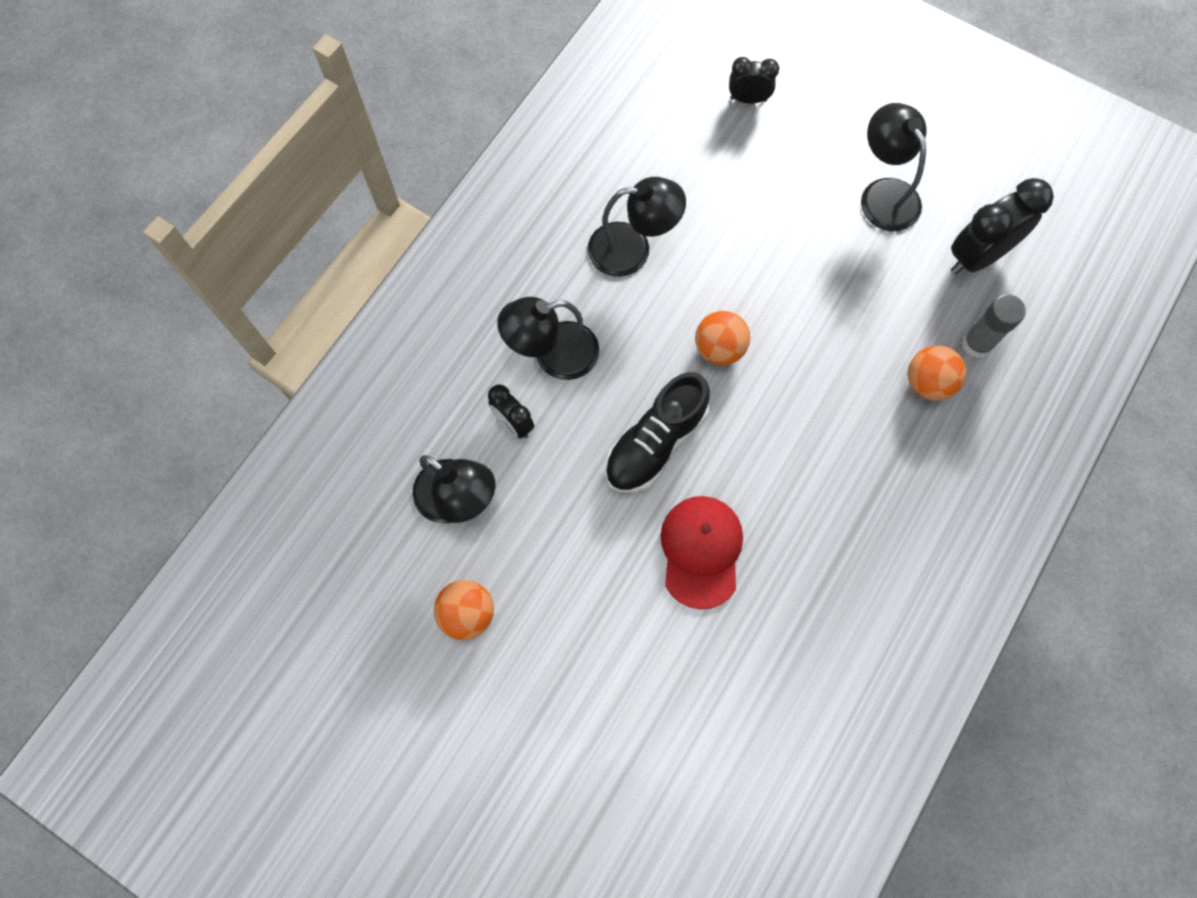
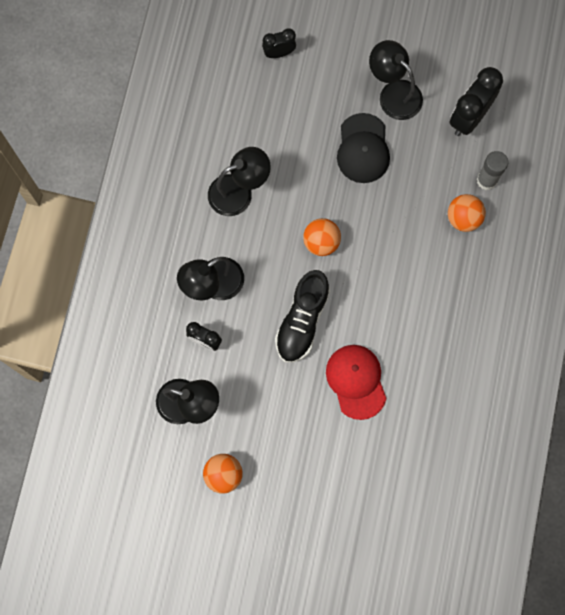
camera: 20 degrees left, 5 degrees up
none -> black cap [337,113,390,183]

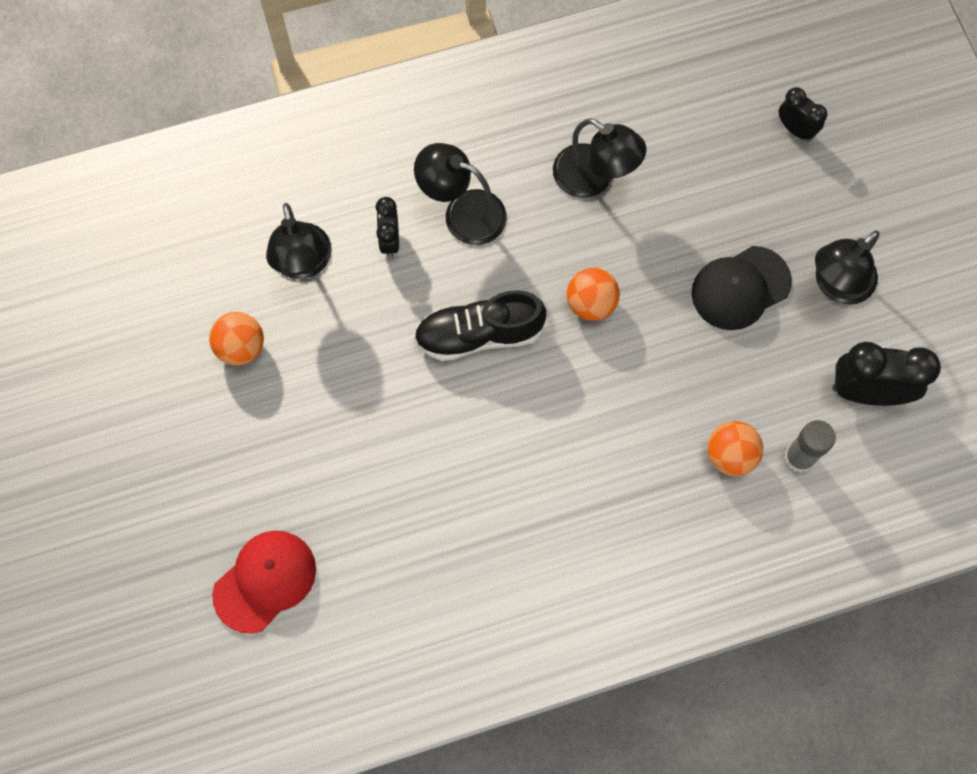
camera: 60 degrees right, 5 degrees down
red cap [326,345,387,420] -> red cap moved to [212,530,316,634]
black lamp [369,40,423,120] -> black lamp turned 150 degrees counterclockwise [815,231,879,305]

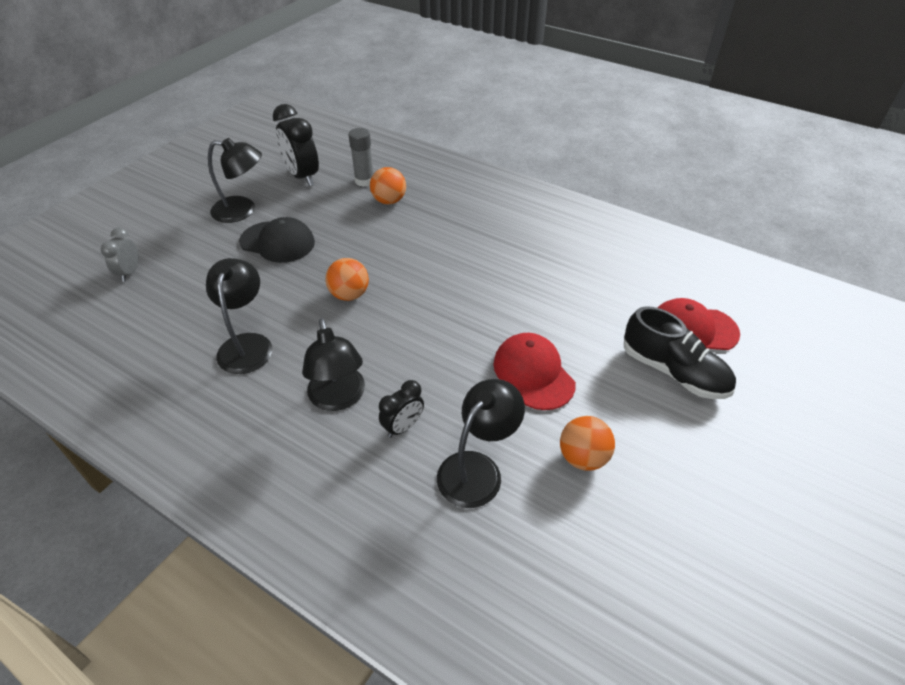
camera: 130 degrees left, 25 degrees down
black shoe [414,290,546,361] -> black shoe moved to [624,306,736,399]
black clock [779,87,827,142] -> grey clock [101,227,138,282]
none -> red cap [493,333,576,410]

